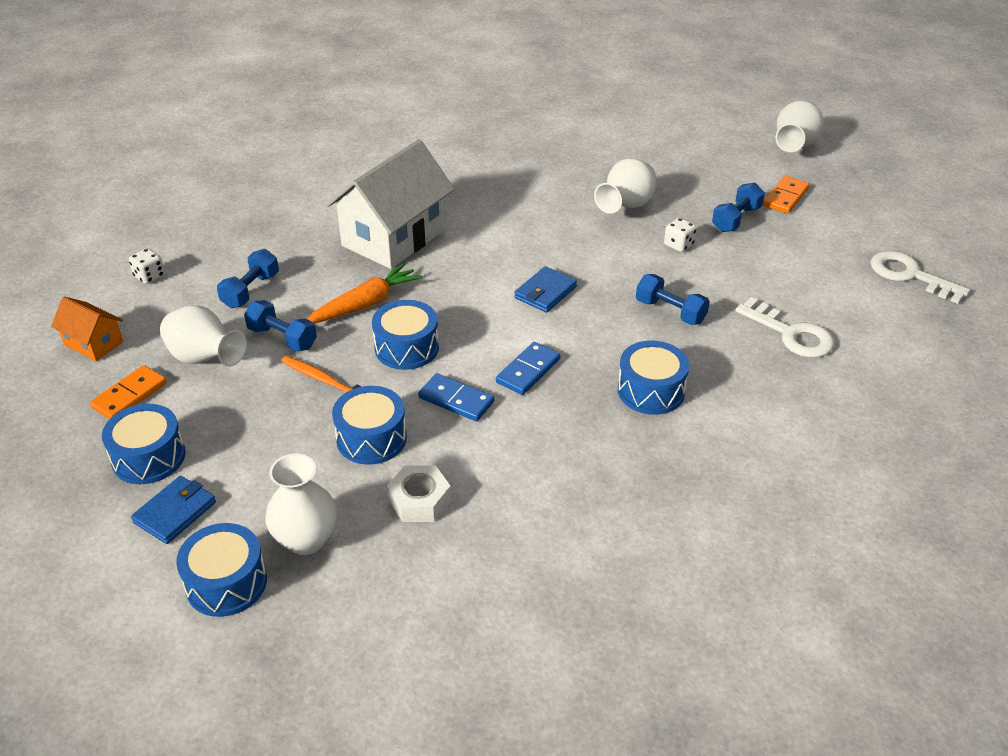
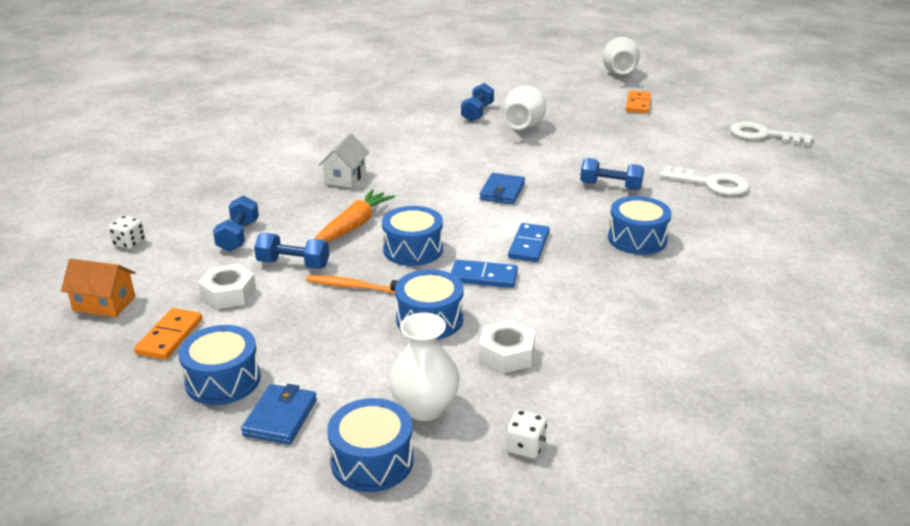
camera: 20 degrees left, 10 degrees down
white vase [160,305,247,367] -> white nut [198,264,256,309]
white house [326,139,455,269] -> white house [318,133,369,188], size x0.49
white dice [664,218,697,252] -> white dice moved to [506,410,547,459]
blue dumbbell [712,182,765,232] -> blue dumbbell moved to [461,83,494,122]

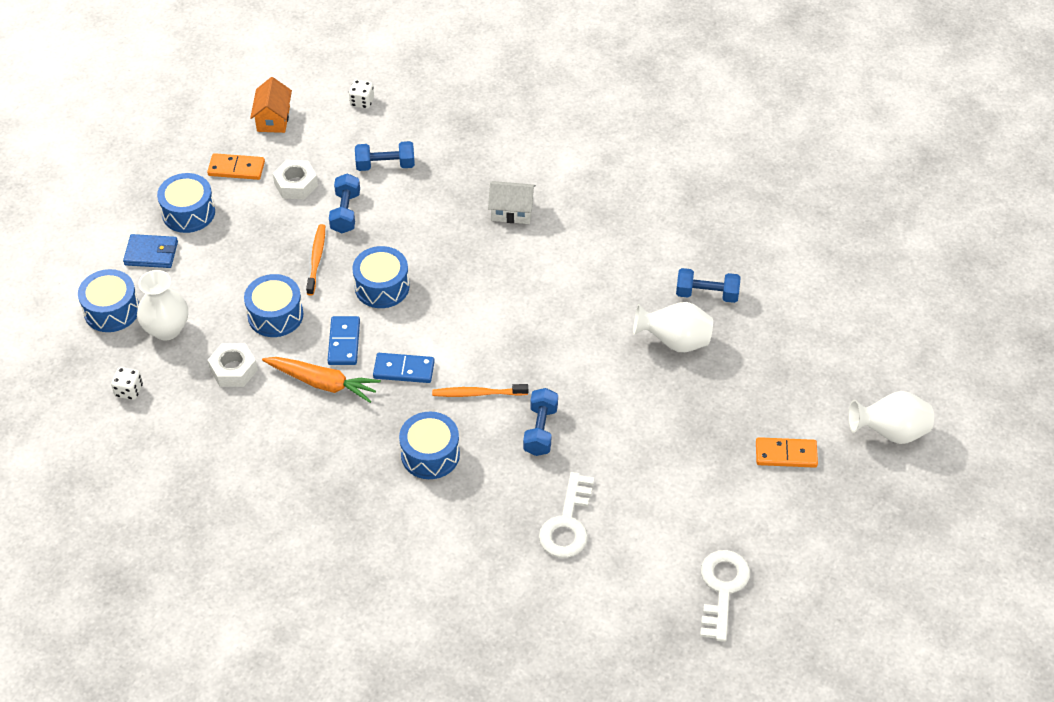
camera: 80 degrees right, 20 degrees up
orange carrot [314,189,395,242] -> orange carrot moved to [262,357,381,403]
blue wallet [480,173,525,204] -> none
none -> orange toothbrush [432,384,528,397]

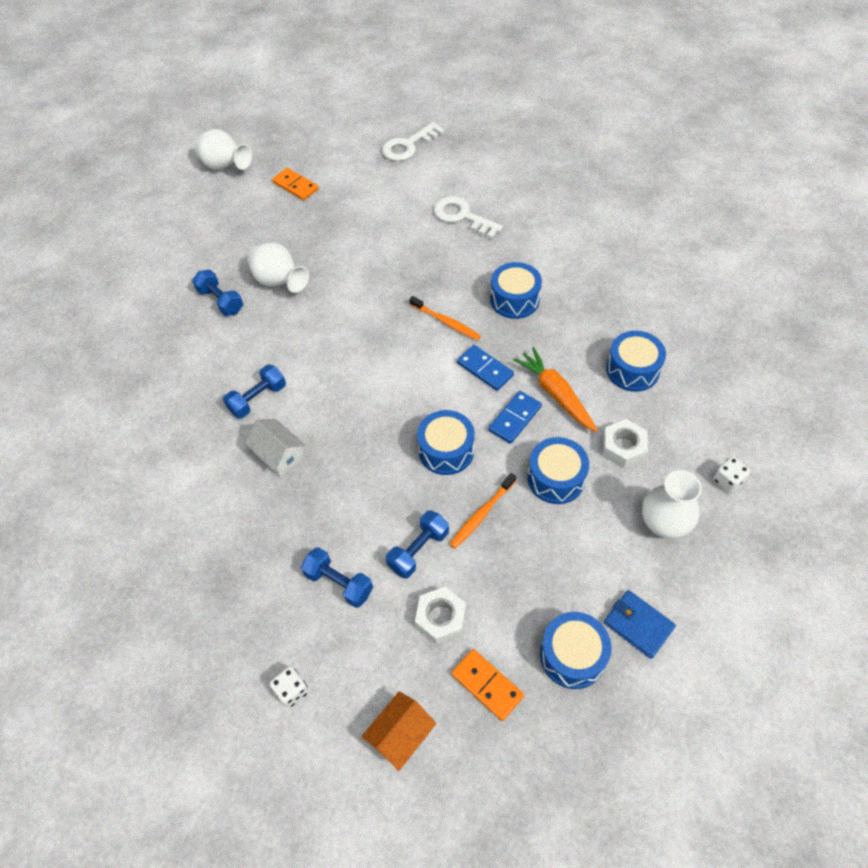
camera: 140 degrees left, 5 degrees up
blue drum [78,269,139,332] -> blue drum moved to [606,331,666,392]
blue dumbbell [523,388,558,456] -> blue dumbbell moved to [223,365,286,419]
white key [539,472,594,558] -> white key turned 105 degrees counterclockwise [434,196,503,239]

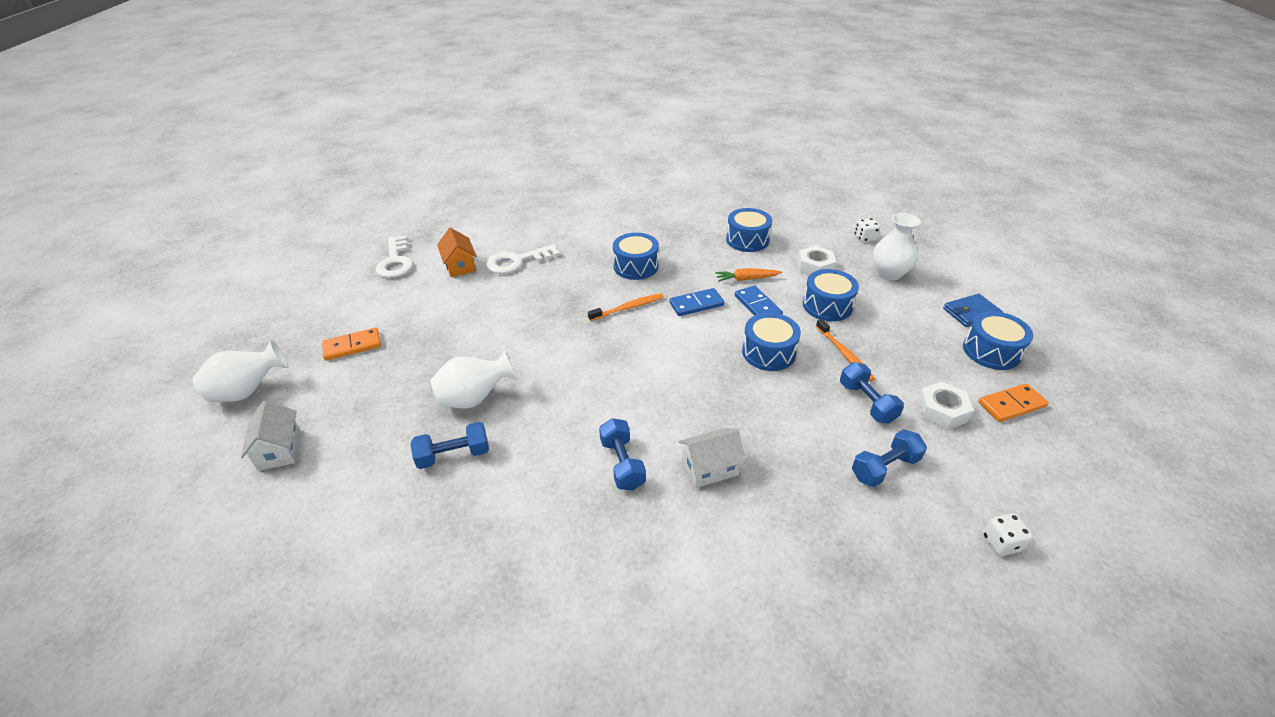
camera: 65 degrees left, 15 degrees down
orange house [361,691,436,771] -> orange house moved to [437,228,476,277]
orange carrot [513,347,598,432] -> orange carrot [715,268,782,282], size x0.66
none -> white house [241,400,300,471]

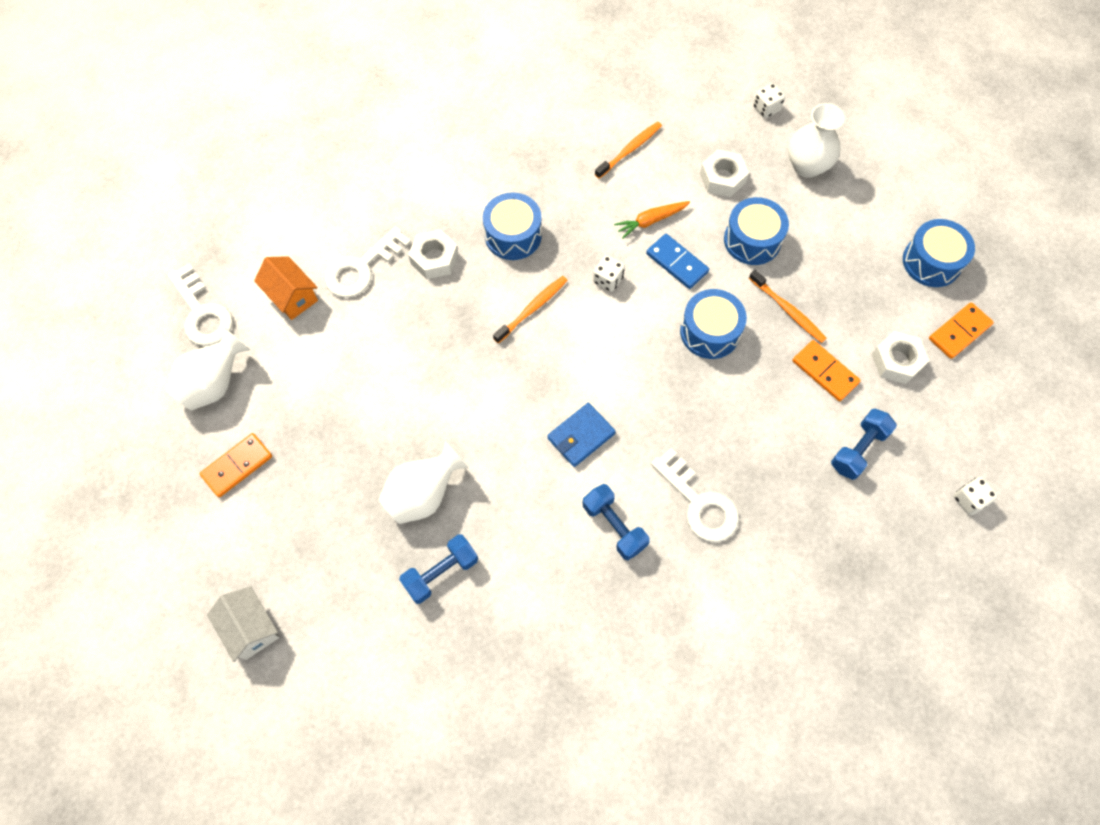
camera: 20 degrees left, 25 degrees up
white vase [193,340,288,402] -> white vase moved to [166,326,251,411]
blue domino [669,288,724,316] -> white dice [593,255,625,292]
white house [678,428,746,488] -> white key [651,448,739,542]
blue drum [726,208,772,252] -> orange toothbrush [595,122,662,179]
blue dumbbell [840,362,904,424] -> orange domino [793,340,861,401]
blue wallet [943,294,1003,327] -> blue wallet moved to [547,403,616,467]
none -> white nut [408,230,458,279]

